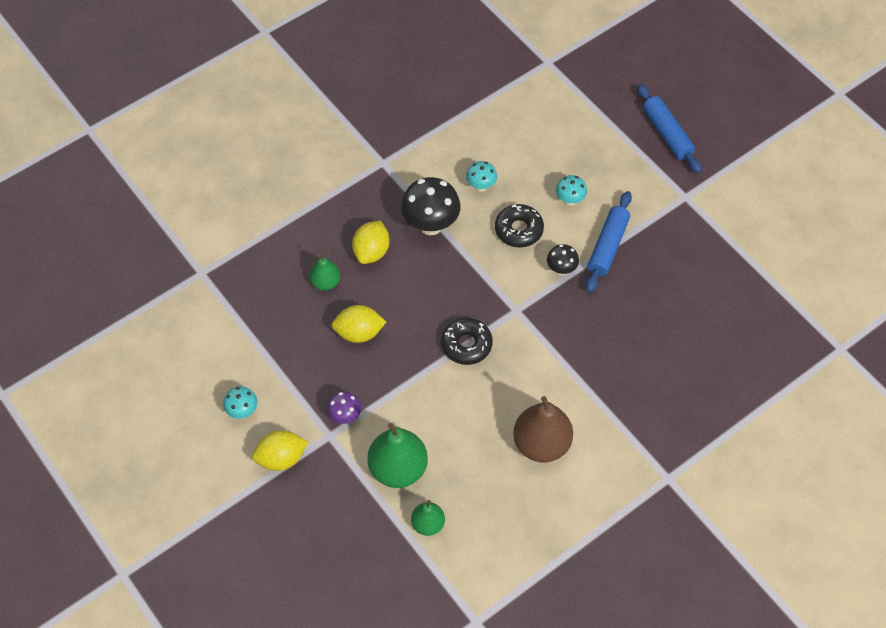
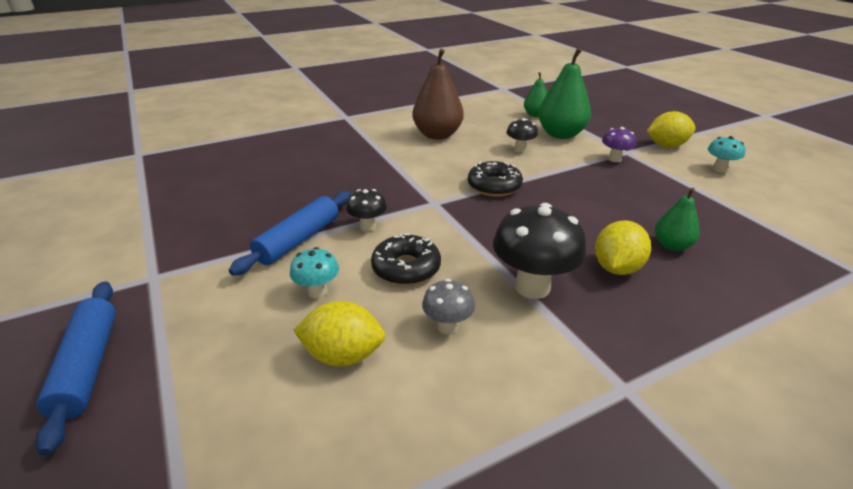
camera: 170 degrees left, 25 degrees down
yellow lemon [331,305,386,343] -> yellow lemon moved to [293,301,385,367]
turquoise mushroom [466,161,497,192] -> grey mushroom [422,279,475,334]
none -> black mushroom [507,118,538,153]

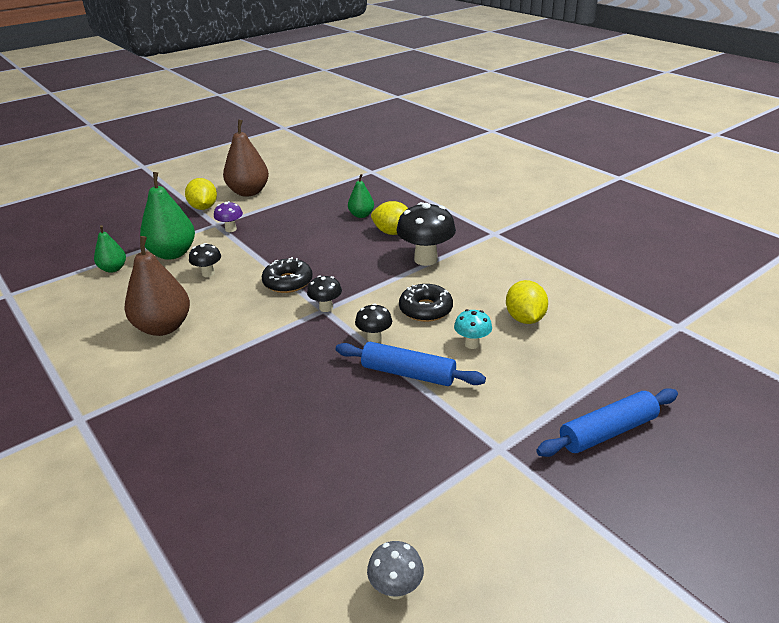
camera: 100 degrees left, 0 degrees up
grey mushroom [422,279,475,334] -> grey mushroom moved to [367,541,424,599]
turquoise mushroom [708,136,745,173] -> brown pear [223,119,269,197]
none -> black mushroom [307,275,342,312]

